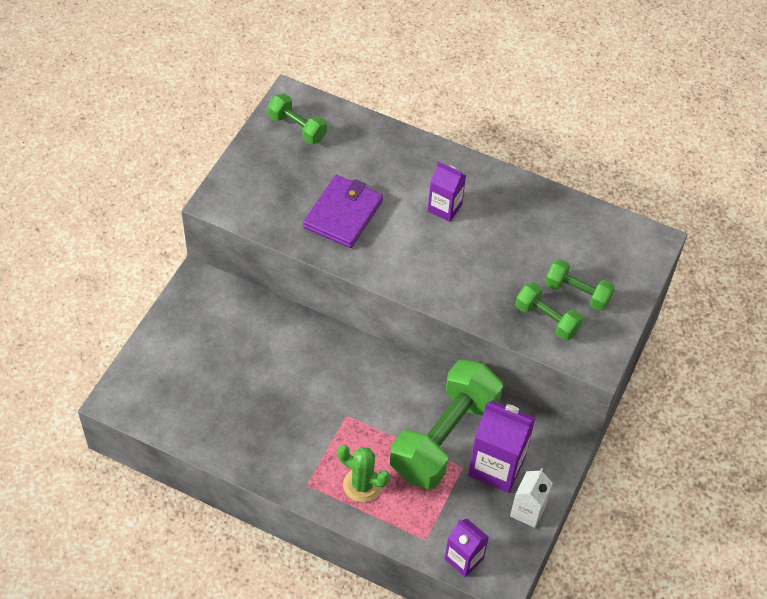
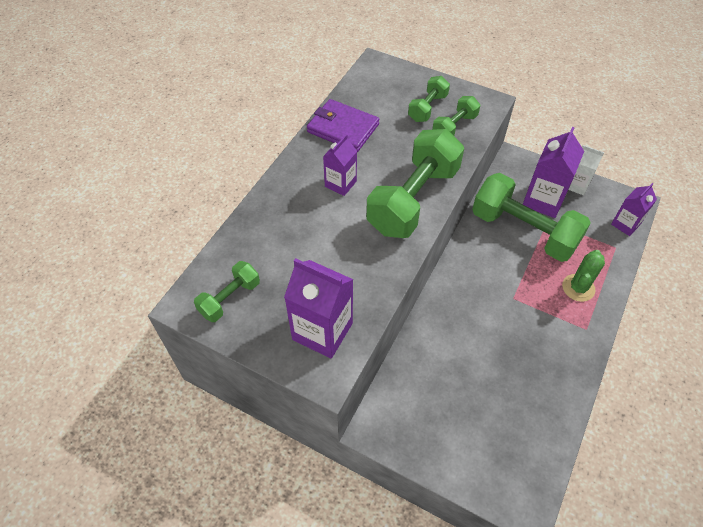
camera: 85 degrees left, 0 degrees up
purple wallet [303,175,383,248] -> purple wallet moved to [307,99,379,152]
none -> purple carton [284,258,354,359]
none -> green dumbbell [366,129,464,238]

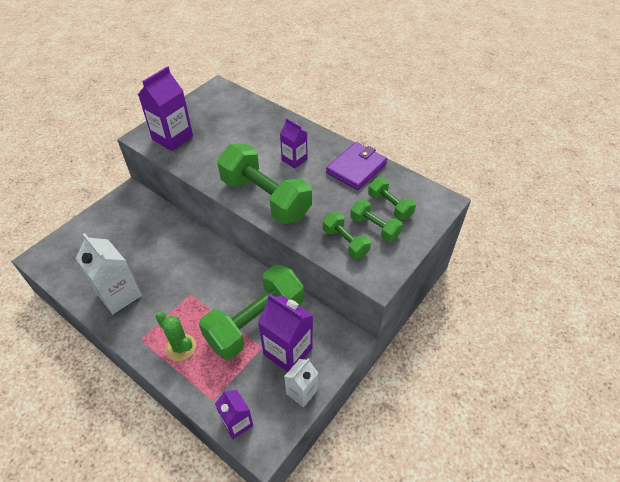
camera: 100 degrees right, 5 degrees down
green dumbbell [194,261,260,322] -> green dumbbell moved to [368,178,416,220]
none -> white carton [75,233,142,314]

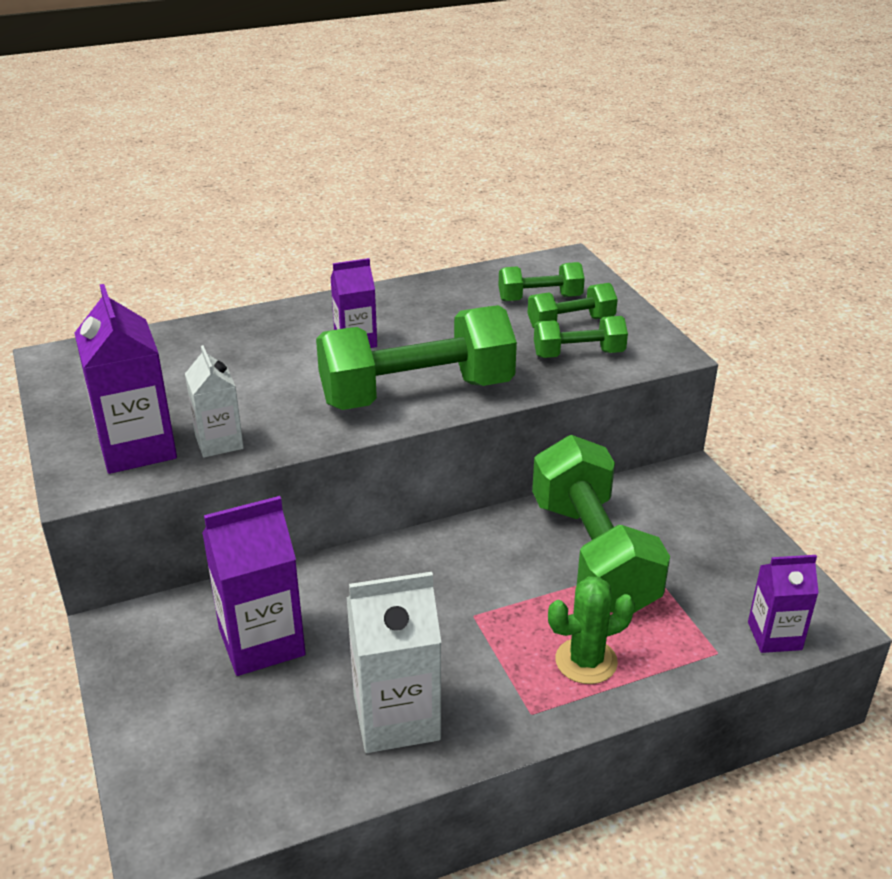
camera: 60 degrees left, 15 degrees down
purple carton [258,294,313,372] -> purple carton moved to [202,496,306,676]
white carton [284,358,318,407] -> white carton moved to [185,345,244,458]
purple wallet [326,142,387,190] -> none

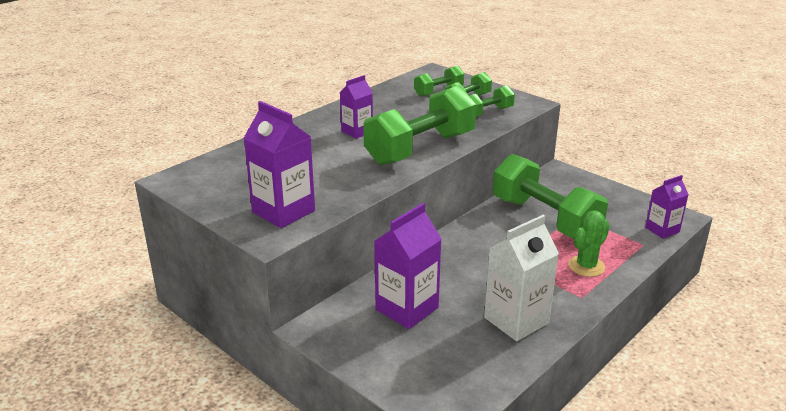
camera: 25 degrees left, 5 degrees down
white carton [185,345,244,458] -> none

